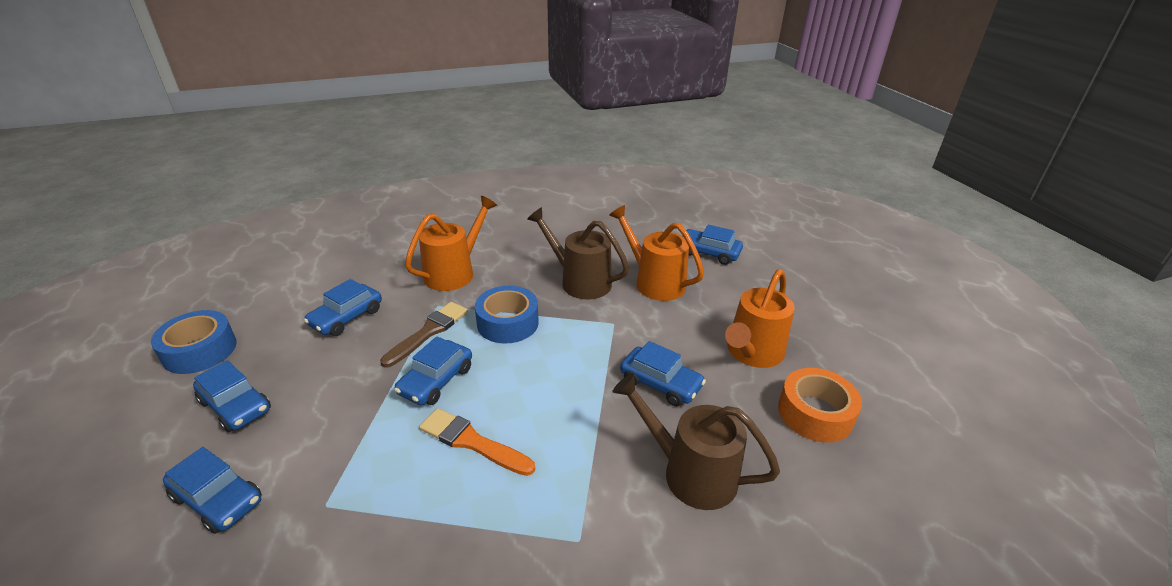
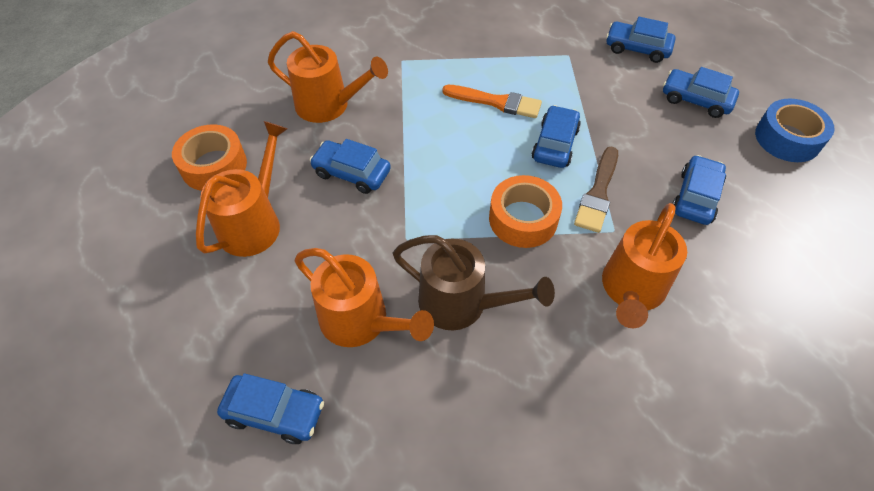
camera: 170 degrees right, 20 degrees up
blue tape [475,286,539,344] -> orange tape [489,175,562,248]
brown watering can [613,373,780,510] -> orange watering can [268,31,388,123]

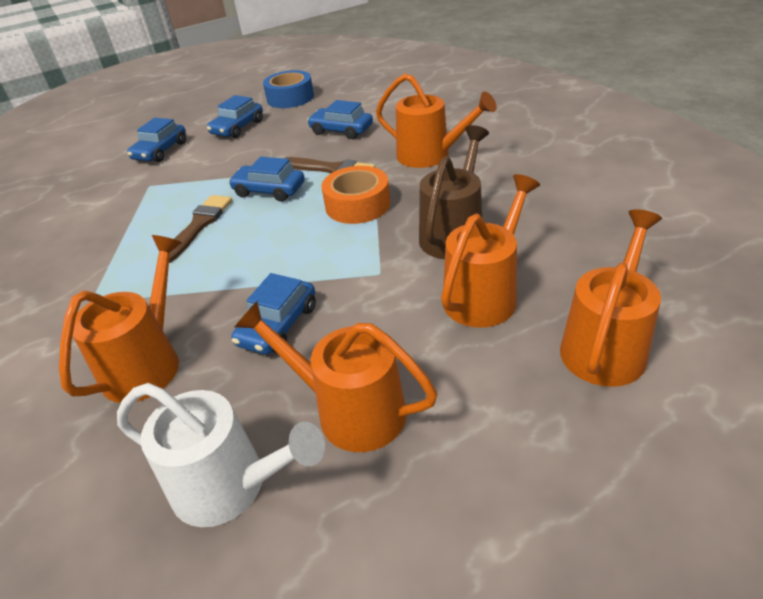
camera: 85 degrees left, 15 degrees down
orange tape [172,124,247,191] -> white watering can [117,383,325,527]
blue car [217,373,324,444] -> orange watering can [560,209,662,387]
orange brush [443,85,542,118] -> brown brush [169,195,232,263]

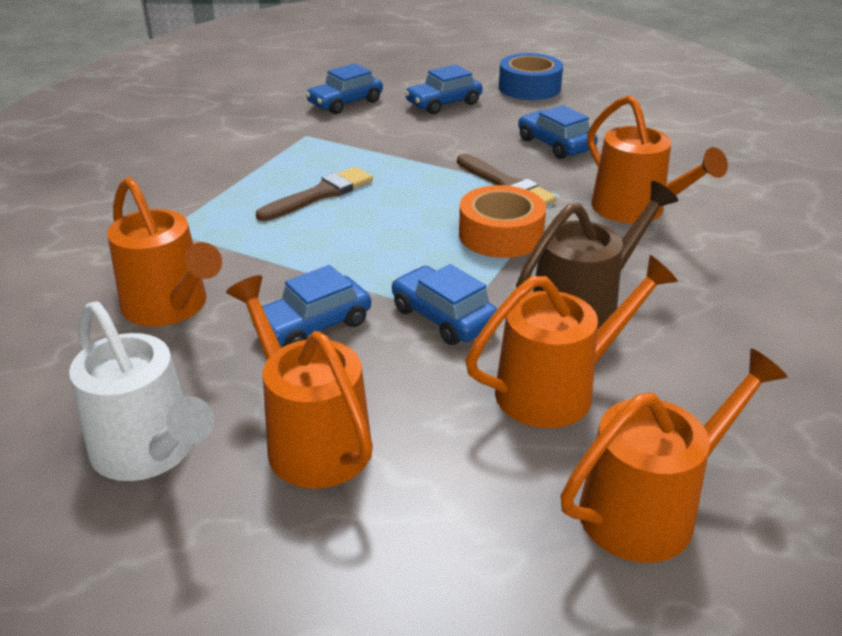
camera: 25 degrees right, 5 degrees down
orange watering can [59,235,182,403] -> orange watering can turned 90 degrees clockwise [107,177,222,326]
blue car [228,157,305,202] -> blue car moved to [392,264,498,345]

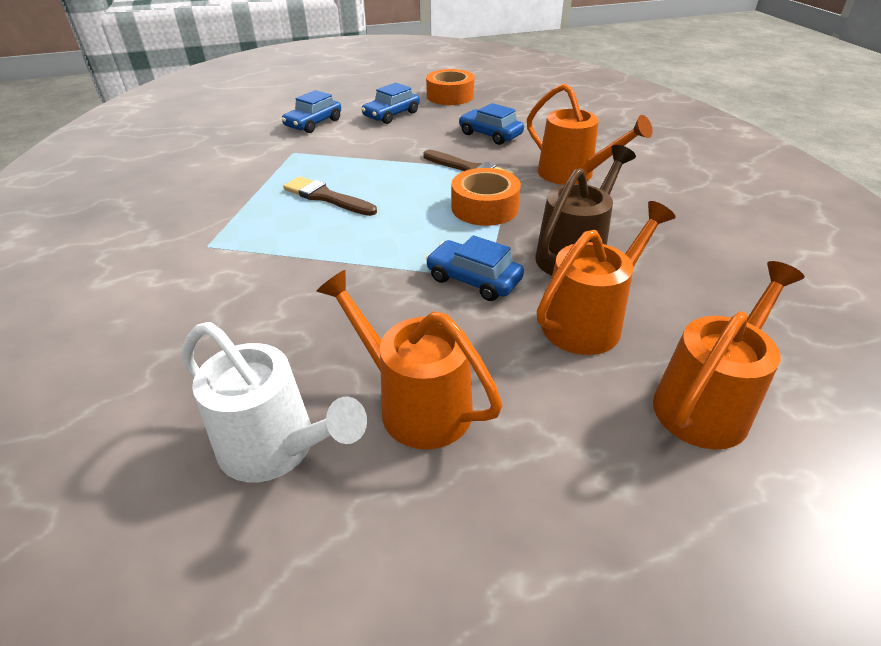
camera: 15 degrees left, 5 degrees up
orange watering can [107,177,222,326] -> none
blue car [249,265,371,347] -> none
brown brush [256,167,373,221] -> brown brush turned 90 degrees counterclockwise [283,176,377,216]
blue tape [499,53,563,100] -> orange tape [426,69,475,105]

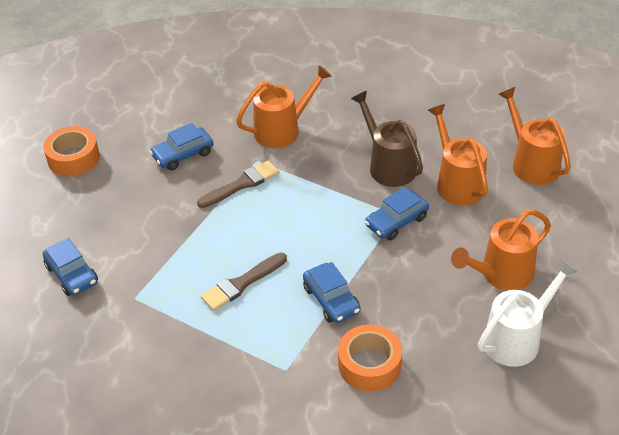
camera: 70 degrees left, 5 degrees up
blue car [361,83,419,124] -> blue car moved to [303,262,361,323]
orange tape [451,168,521,226] -> orange tape moved to [338,324,402,392]

